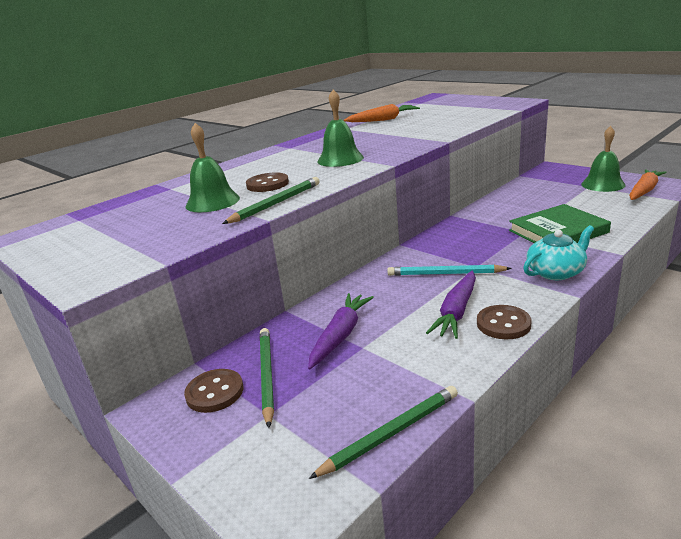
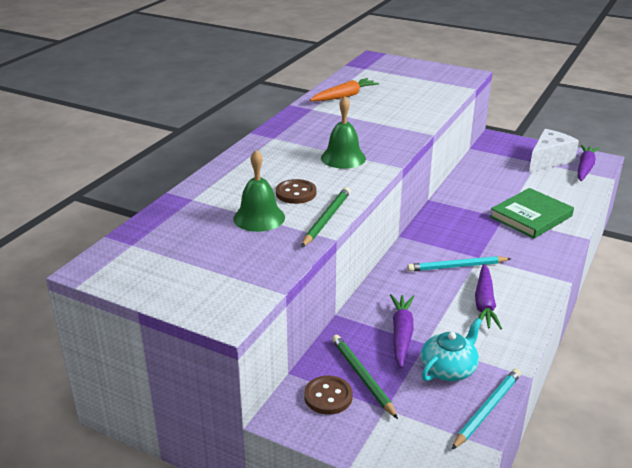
camera: 20 degrees left, 5 degrees up
green pencil [309,386,458,479] -> turquoise pencil [451,368,521,450]
brown button [477,305,531,339] -> none
turquoise teapot [523,225,594,280] -> turquoise teapot moved to [421,318,482,381]
green bell [581,126,626,192] -> white cheese [529,129,579,172]
orange carrot [629,169,667,200] -> purple carrot [578,145,599,181]

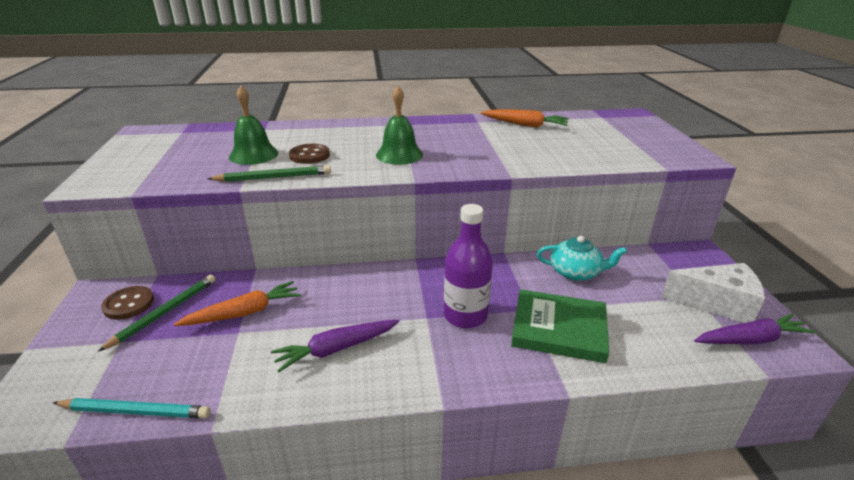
camera: 55 degrees right, 0 degrees up
purple carrot [390,294,415,368] -> orange carrot [174,281,301,326]
turquoise pencil [407,256,511,272] -> none
turquoise teapot [421,318,482,381] -> turquoise teapot moved to [537,236,627,281]
none -> purple bottle [444,204,493,328]

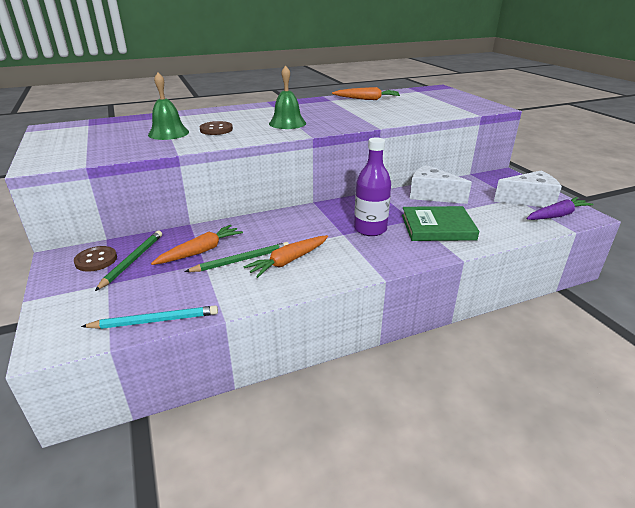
camera: 15 degrees left, 0 degrees up
green pencil [207,165,331,182] -> green pencil moved to [185,242,289,272]
purple carrot [271,320,399,372] -> orange carrot [243,235,328,278]
turquoise teapot [537,236,627,281] -> white cheese [410,165,472,204]

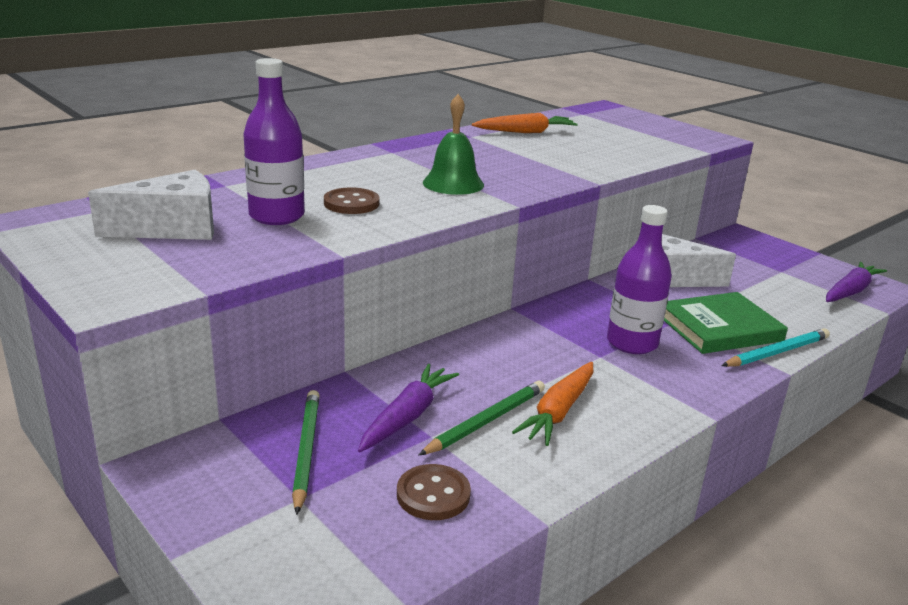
camera: 20 degrees left, 5 degrees down
brown button [74,246,117,271] -> brown button moved to [397,464,471,520]
turquoise pencil [81,305,218,329] -> turquoise pencil moved to [721,328,830,367]
green bell [148,73,189,140] -> purple bottle [243,58,305,225]
orange carrot [151,225,243,265] -> purple carrot [358,364,459,452]
white cheese [494,171,562,207] -> white cheese moved to [88,170,214,240]

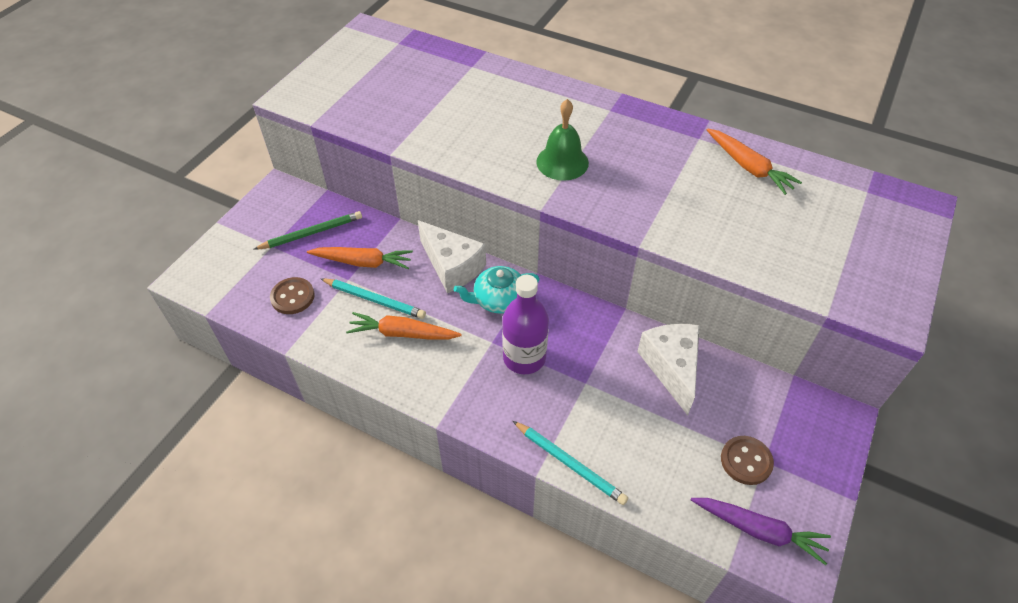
camera: 70 degrees right, 25 degrees up
white cheese [88,170,214,240] -> white cheese moved to [418,220,486,293]
purple bottle [243,58,305,225] -> none
brown button [324,188,380,214] -> brown button moved to [721,436,774,485]
purple carrot [358,364,459,452] -> orange carrot [307,247,413,269]
green pencil [419,381,545,455] -> turquoise pencil [320,278,426,319]
green book [664,292,788,354] -> none
none -> turquoise teapot [454,266,540,313]

